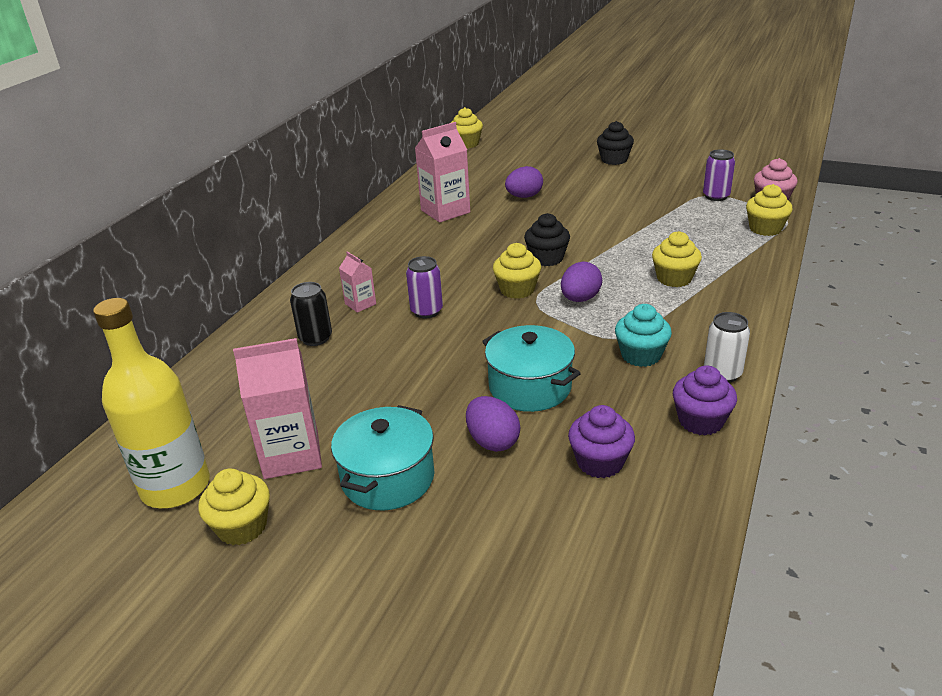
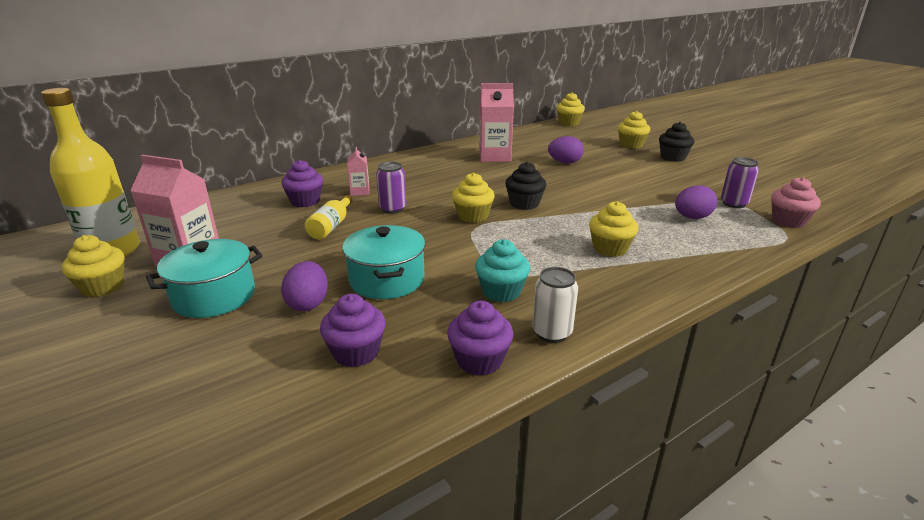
camera: 30 degrees right, 5 degrees down
black can [290,282,332,346] -> purple cupcake [281,160,323,207]
purple egg [561,261,602,302] -> purple egg moved to [675,185,717,219]
yellow cupcake [746,184,793,236] -> yellow cupcake moved to [618,111,650,149]
none -> yellow bottle [305,195,353,239]

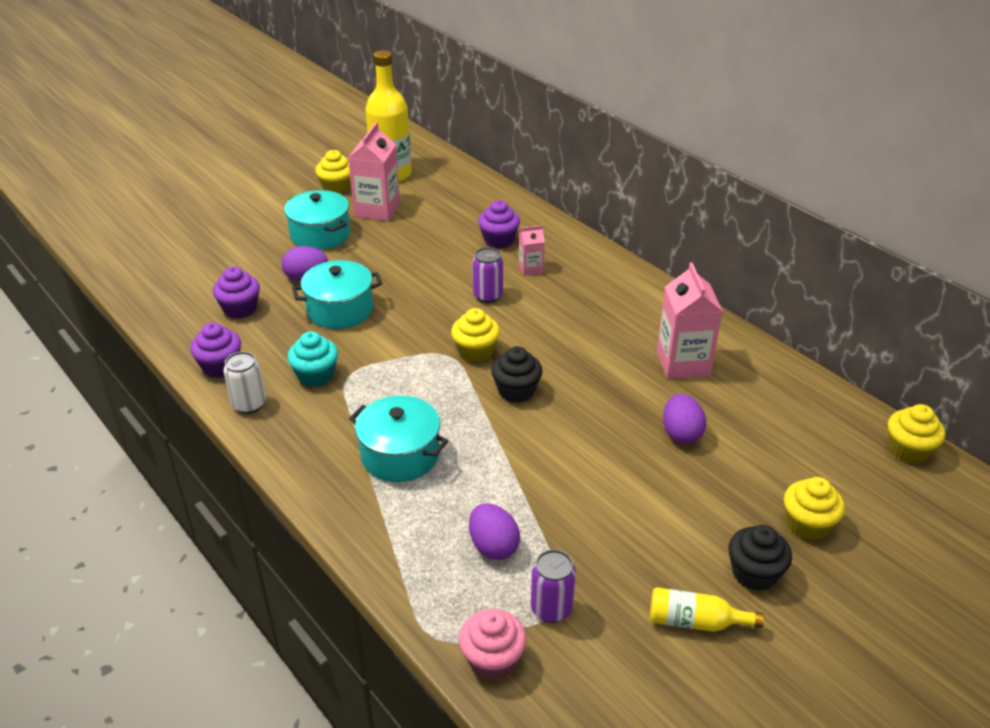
camera: 85 degrees right, 10 degrees up
yellow bottle [305,195,353,239] -> yellow bottle moved to [650,587,764,632]
yellow cupcake [589,201,638,257] -> turquoise pot [349,396,448,482]

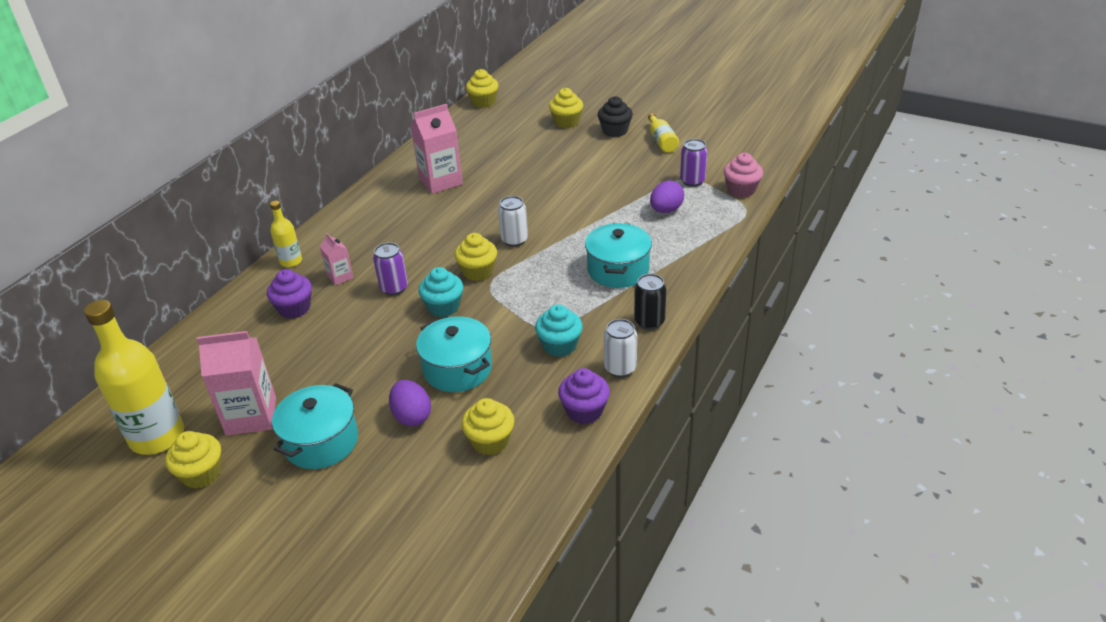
camera: 110 degrees left, 0 degrees up
purple cupcake [213,267,260,319] -> yellow cupcake [461,398,514,455]
black cupcake [491,346,542,403] -> white can [498,196,528,247]
purple egg [663,394,706,444] -> none
none -> yellow bottle [270,201,302,267]
none -> turquoise cupcake [418,267,463,317]
none -> black can [634,274,666,330]

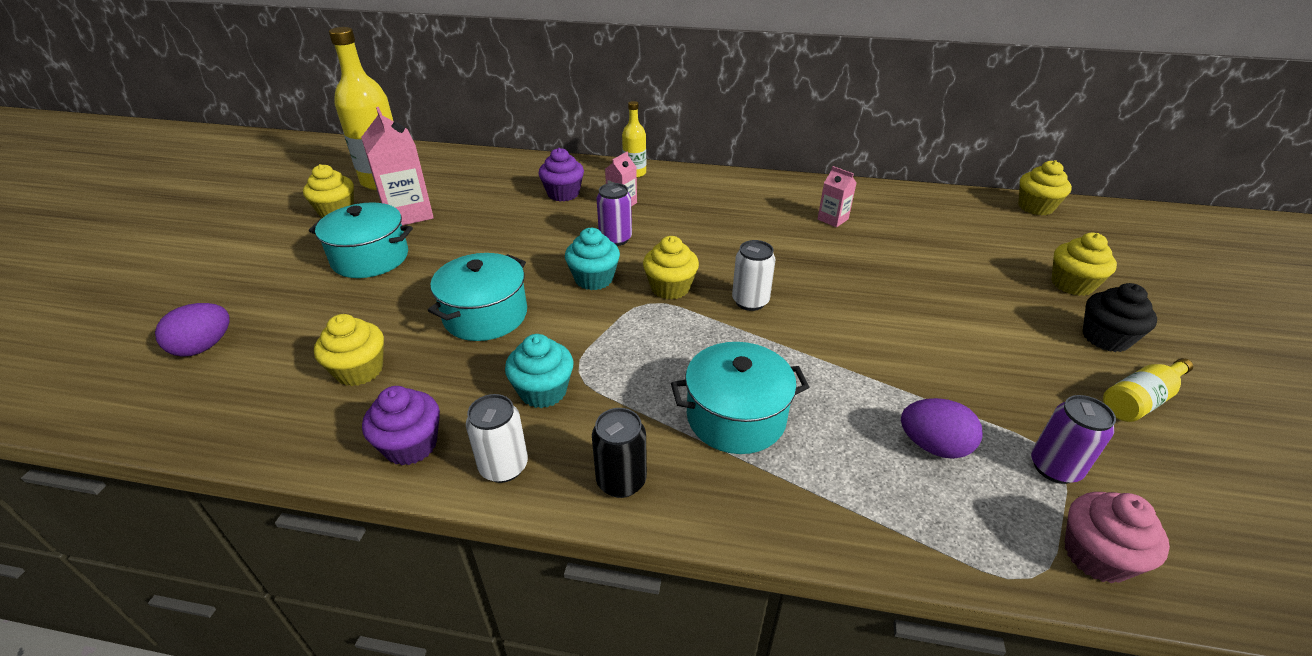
camera: 70 degrees right, 0 degrees up
purple egg [389,380,431,426] -> purple egg moved to [155,303,229,357]
pink carton [411,104,463,194] -> pink carton [818,166,857,227], size x0.52

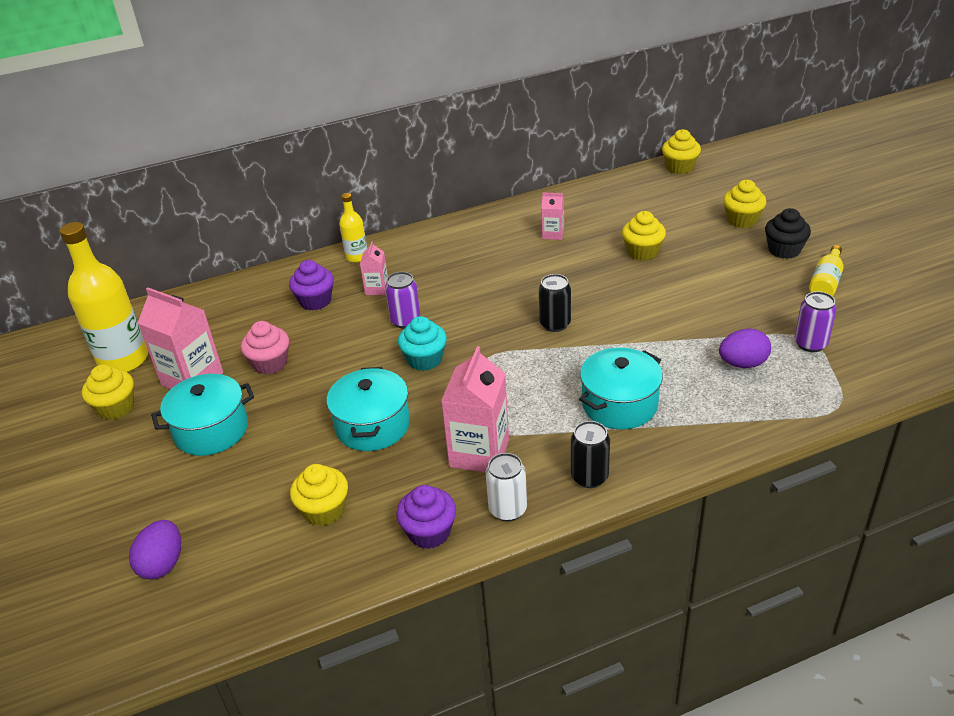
camera: 30 degrees left, 0 degrees up
turquoise cupcake [505,334,573,408] -> pink carton [441,346,509,472]
yellow cupcake [643,236,699,300] -> yellow cupcake moved to [622,211,666,261]
white can [732,240,775,311] -> black can [539,274,571,332]
pink cupcake [1065,492,1170,583] -> pink cupcake moved to [241,321,289,375]

